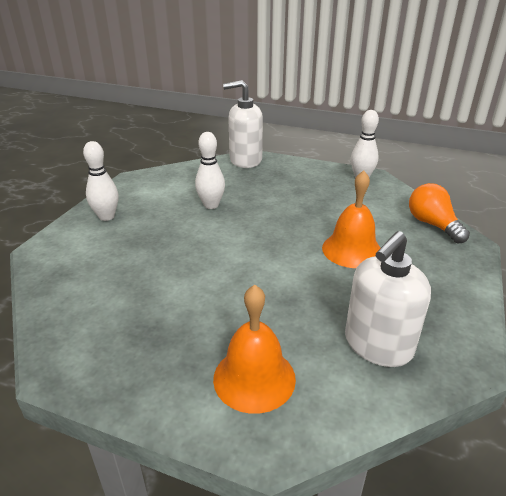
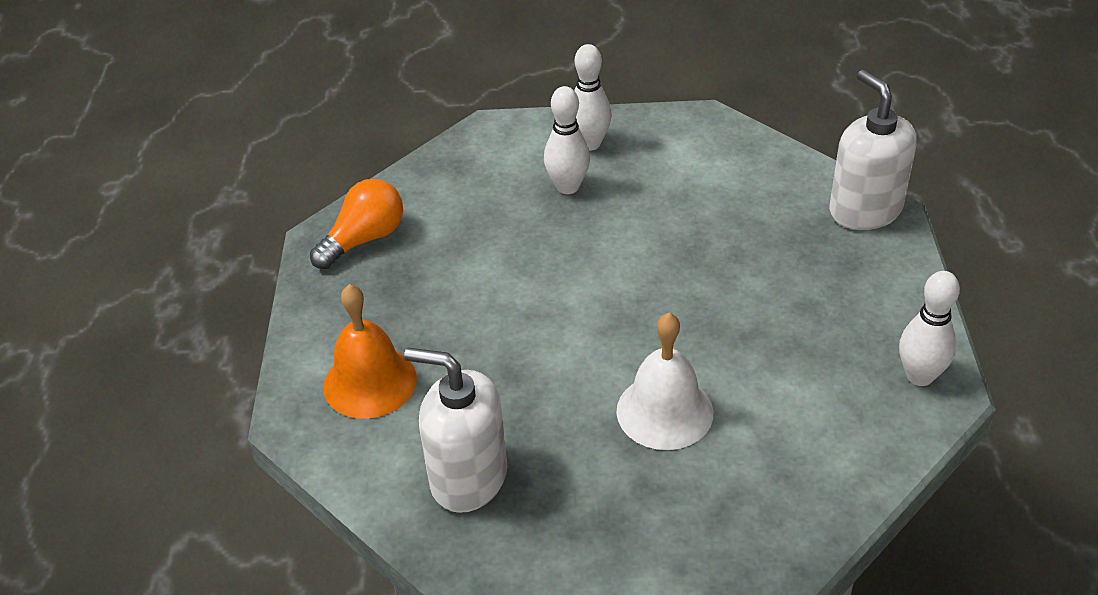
camera: 70 degrees right, 10 degrees up
white bowling pin [195,132,225,209] -> white bowling pin moved to [544,86,590,194]
orange bell [322,170,380,268] -> white bell [616,313,713,450]
orange light bulb [409,183,470,244] -> orange light bulb moved to [310,179,403,269]

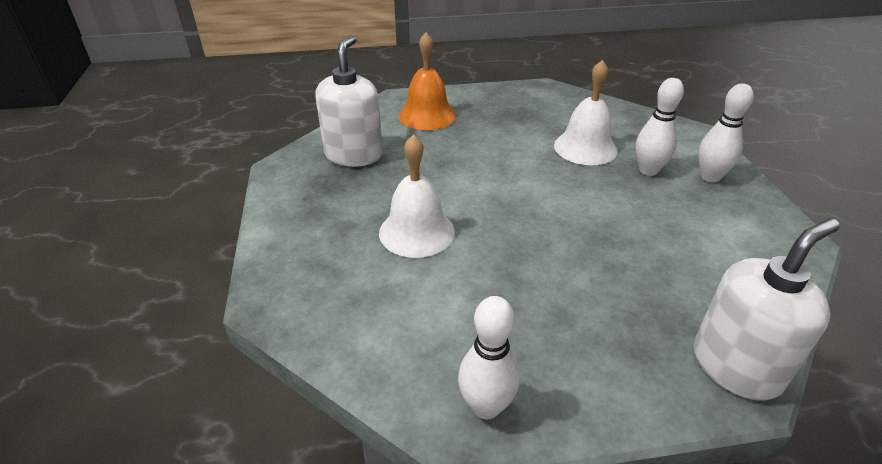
camera: 80 degrees right, 5 degrees down
orange light bulb [310,179,403,269] -> none
none -> white bell [554,60,618,165]

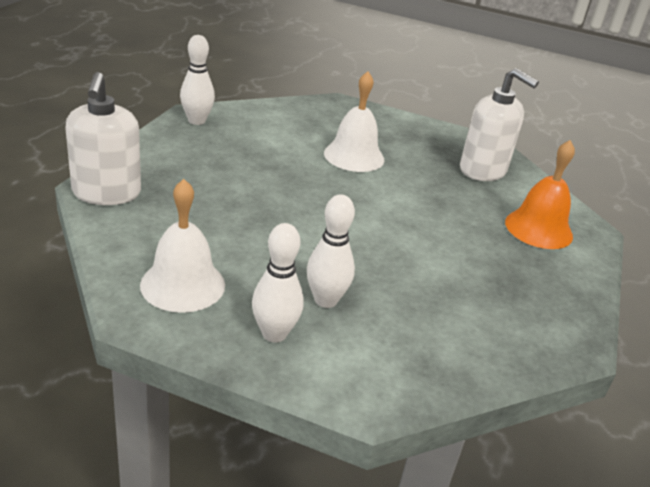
camera: 115 degrees right, 5 degrees down
white bell [554,60,618,165] -> white bell moved to [140,179,225,313]

